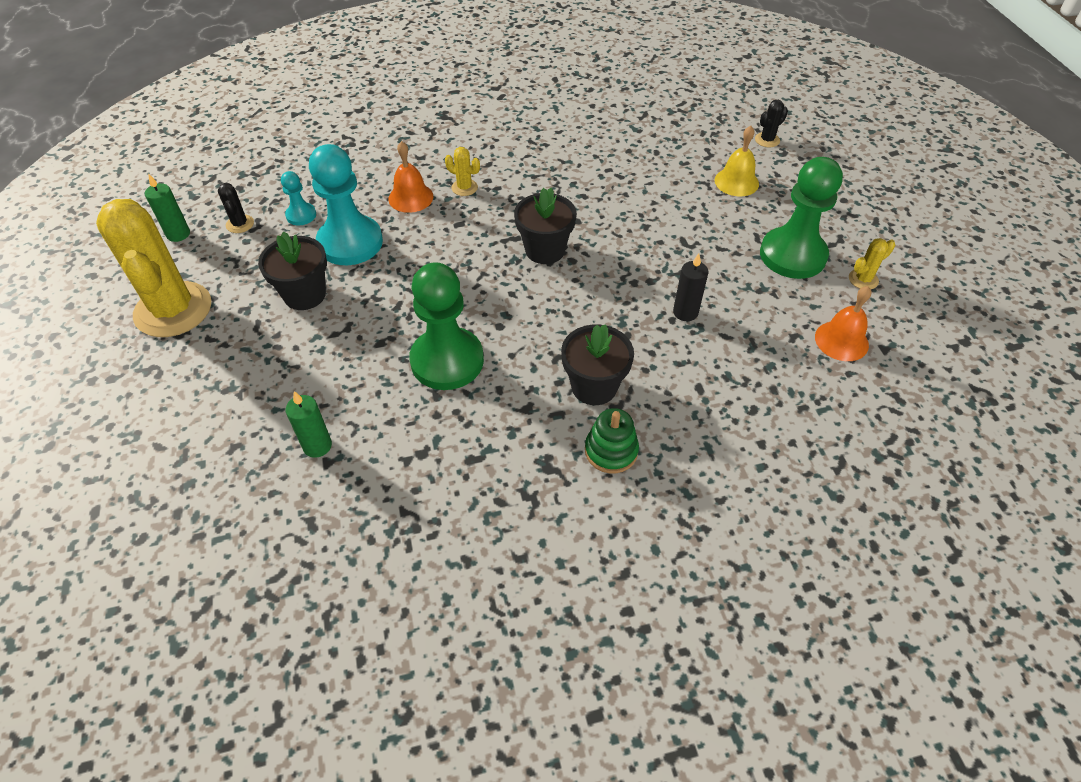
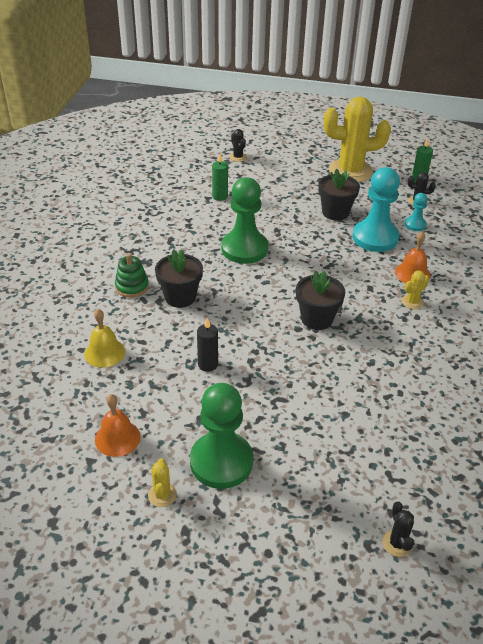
camera: 115 degrees right, 10 degrees down
yellow bell [714,126,759,196] -> yellow bell moved to [84,309,125,368]
none -> black cactus [229,129,247,162]

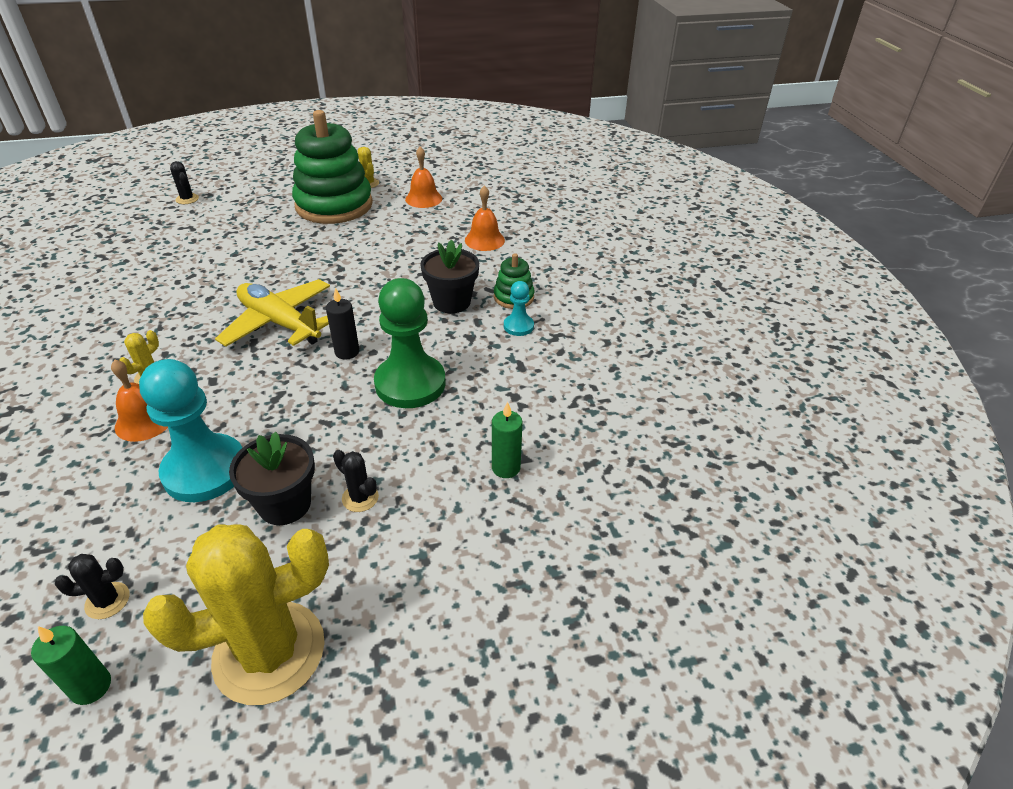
camera: 155 degrees right, 0 degrees up
yellow bell [84,309,125,368] -> orange bell [465,185,505,251]
green pawn [190,383,253,489] -> green stacking toy [292,110,373,224]
black candle [197,318,218,372] -> black candle moved to [326,288,359,359]
black cactus [229,129,247,162] -> black cactus moved to [333,450,379,512]
black flower pot [296,271,345,330] -> yellow plane [215,279,330,347]
turquoise pawn [405,193,428,231] -> turquoise pawn moved to [504,281,534,336]

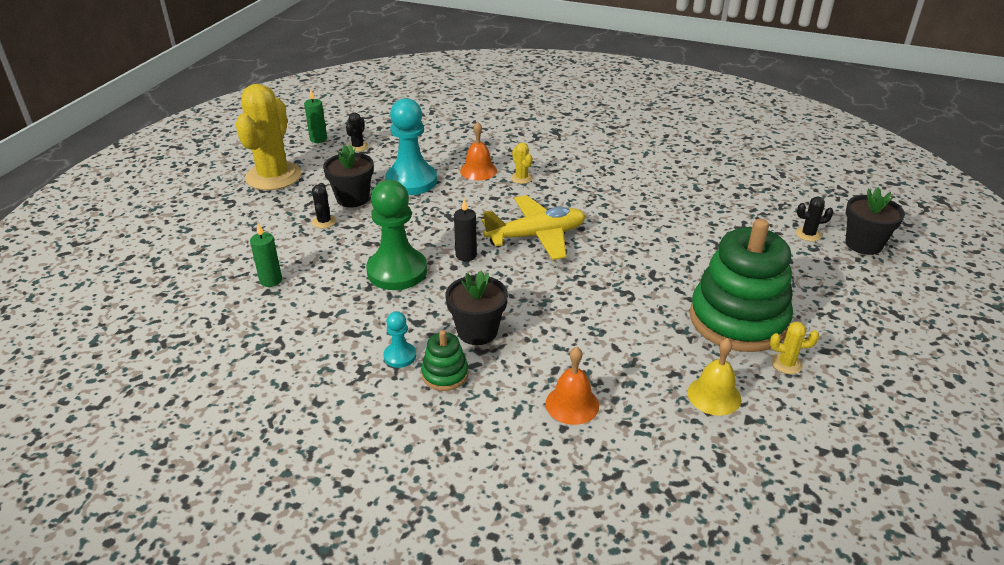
camera: 125 degrees right, 5 degrees down
black cactus [333,450,379,512] -> black cactus turned 75 degrees counterclockwise [312,183,336,228]
orange bell [405,147,442,208] -> yellow bell [687,338,741,416]
none -> black flower pot [845,187,905,255]

